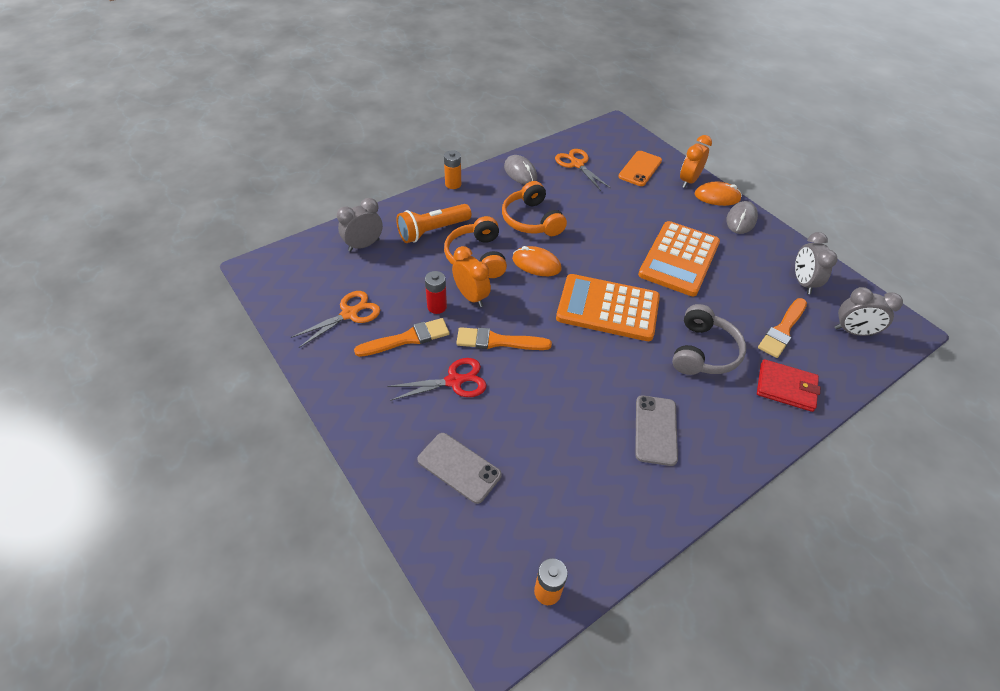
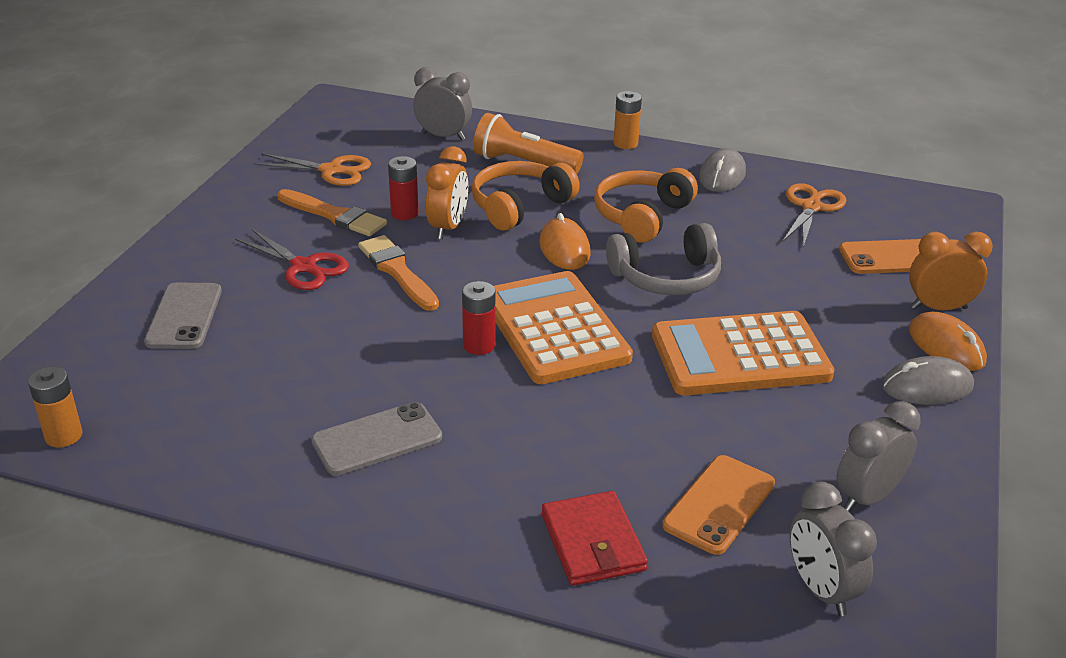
camera: 55 degrees right, 15 degrees down
grey headphones [672,304,746,375] -> grey headphones moved to [606,223,721,295]
orange brush [758,298,807,358] -> orange phone [662,455,775,555]
none -> red battery [462,281,496,355]

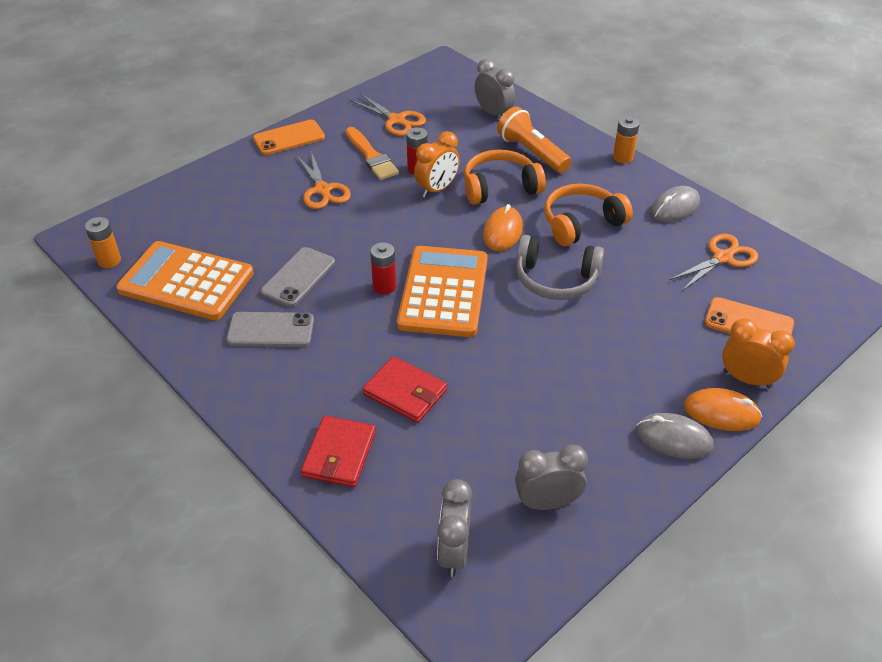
camera: 30 degrees right, 10 degrees up
grey phone [144,283,222,349] -> grey phone moved to [261,247,335,307]
red scissors [235,229,349,290] -> orange scissors [297,151,351,209]
orange brush [358,235,439,311] -> none
orange calculator [652,311,835,395] -> orange calculator moved to [116,241,254,320]
orange phone [662,455,775,555] -> orange phone moved to [253,120,325,155]
orange mouse [909,312,987,371] -> orange mouse turned 75 degrees counterclockwise [684,388,762,431]
none -> red wallet [363,356,447,423]

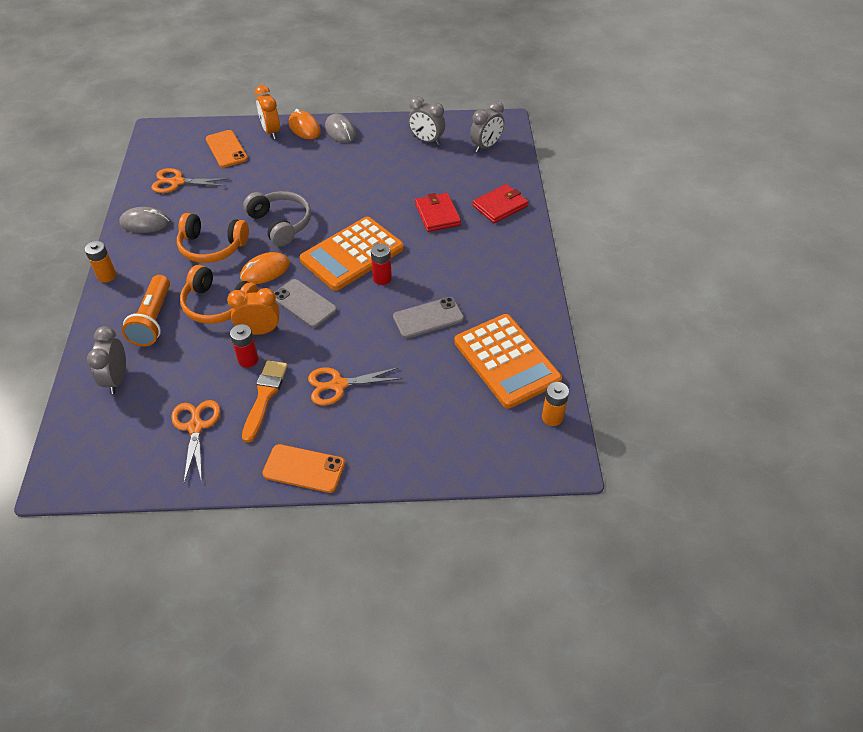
camera: 140 degrees left, 5 degrees up
grey phone [226,312,314,347] -> grey phone moved to [274,279,337,328]
orange scissors [297,151,351,209] -> orange scissors turned 120 degrees counterclockwise [308,367,403,406]

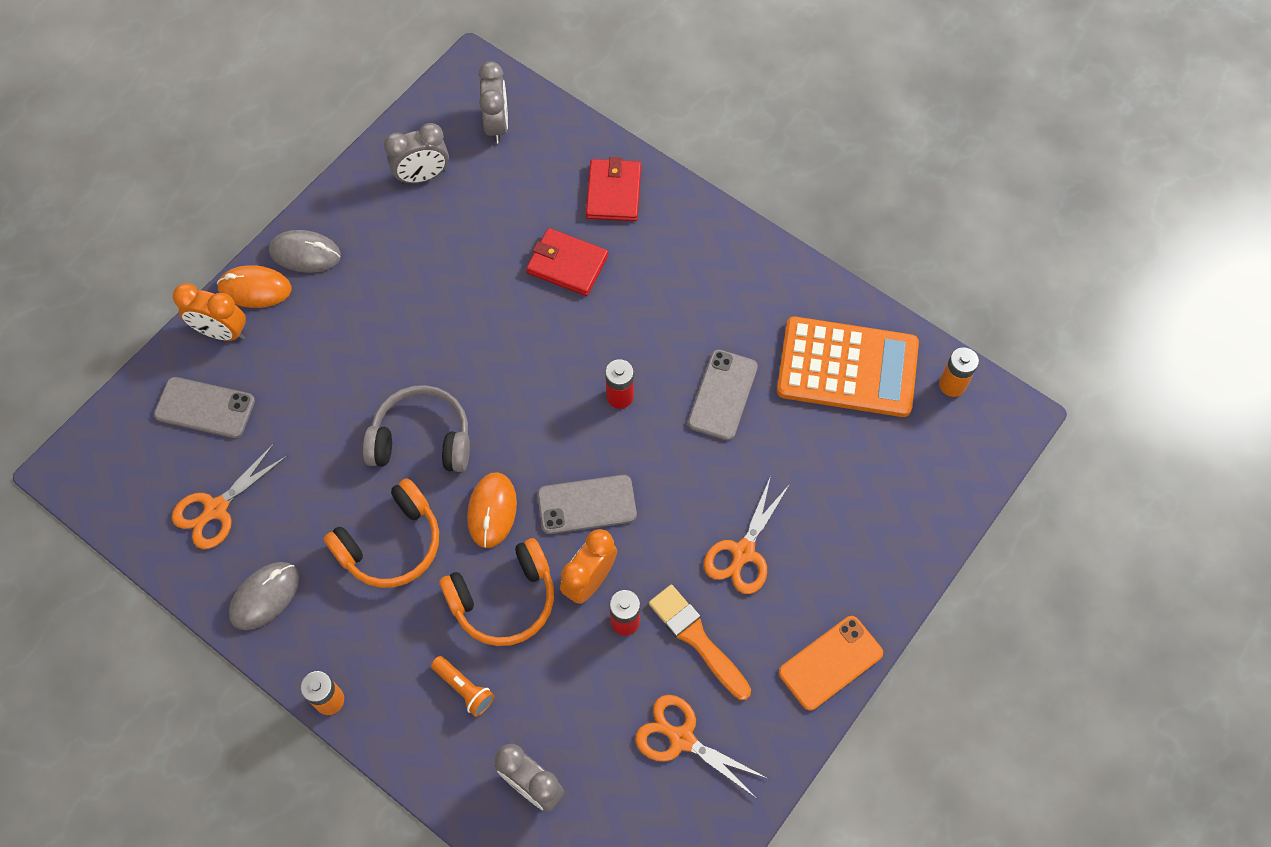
camera: 50 degrees left, 15 degrees up
orange flashlight [122,275,170,347] -> orange flashlight [431,656,494,717], size x0.56
orange phone [206,130,248,168] -> grey phone [154,377,255,438]
orange calculator [300,217,404,291] -> none

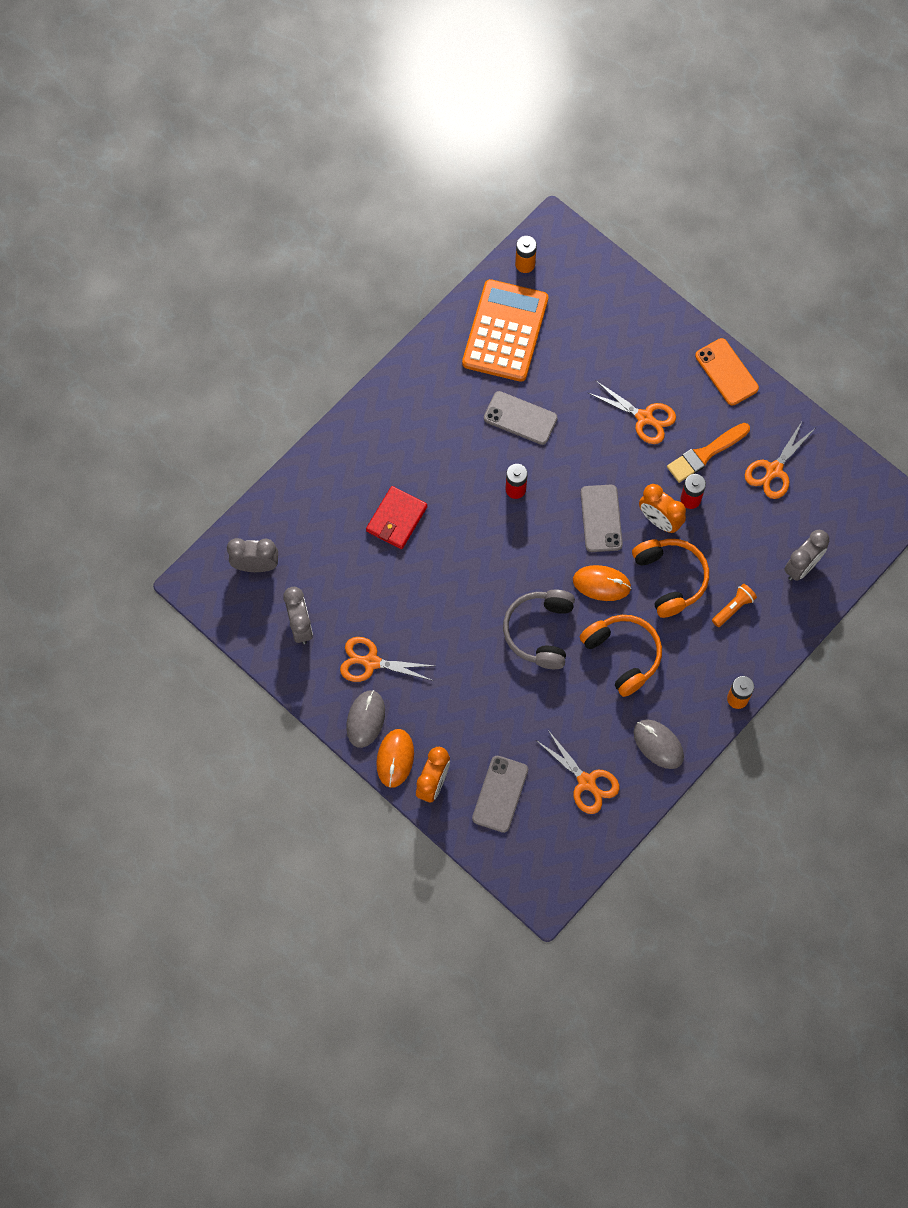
camera: 85 degrees left, 5 degrees up
red wallet [586,157,641,221] -> none
none -> orange scissors [340,637,434,682]

